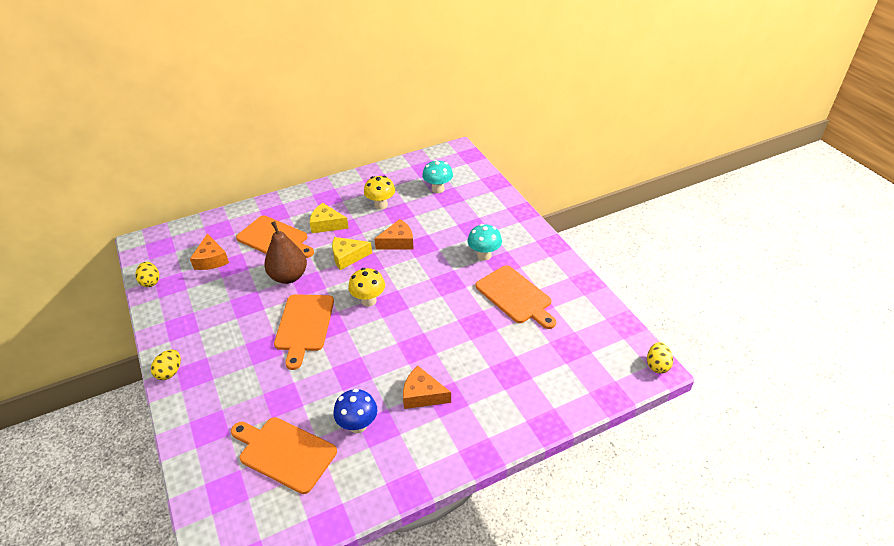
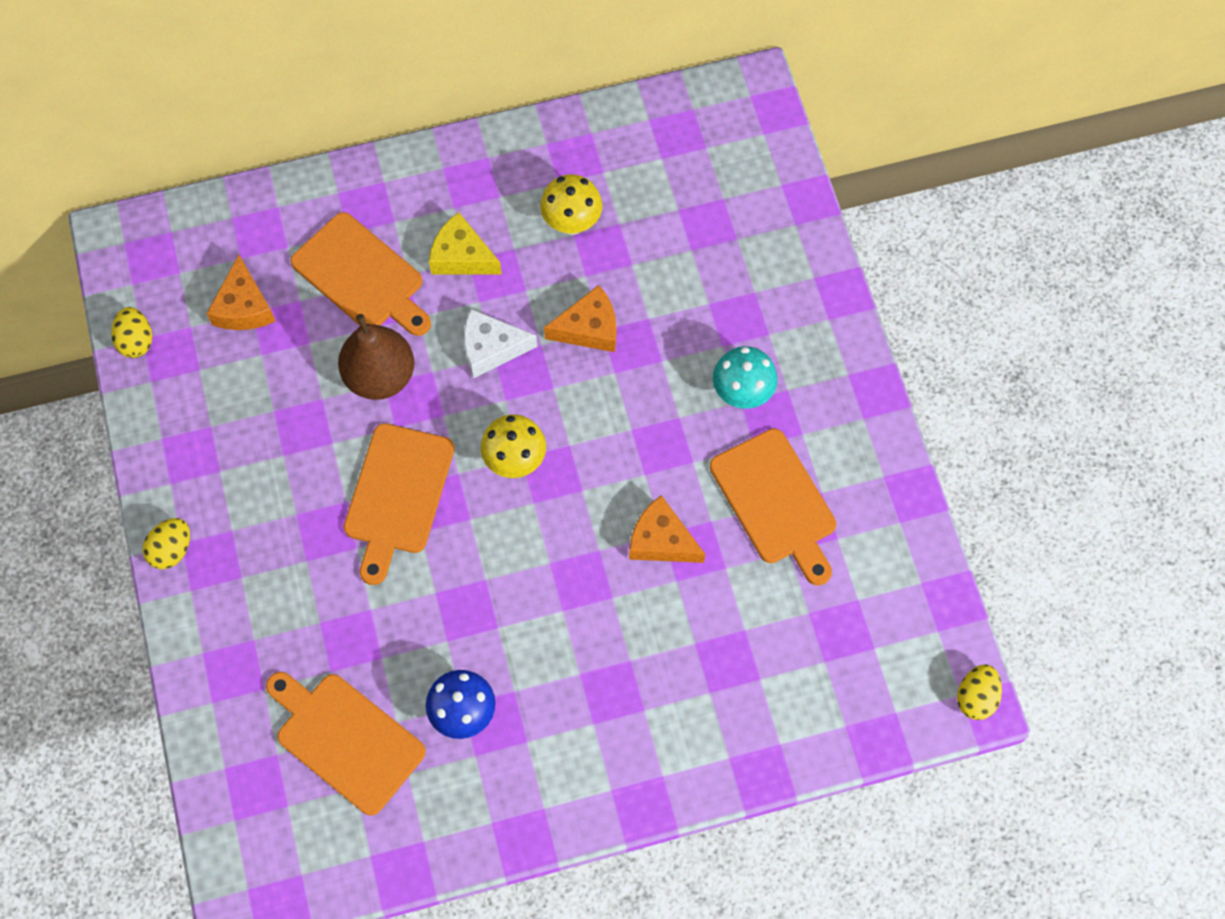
camera: 10 degrees right, 25 degrees up
yellow cheese [332,237,372,270] -> white cheese [464,309,537,378]
orange cheese [403,366,451,409] -> orange cheese moved to [629,495,705,563]
turquoise mushroom [422,160,453,193] -> none

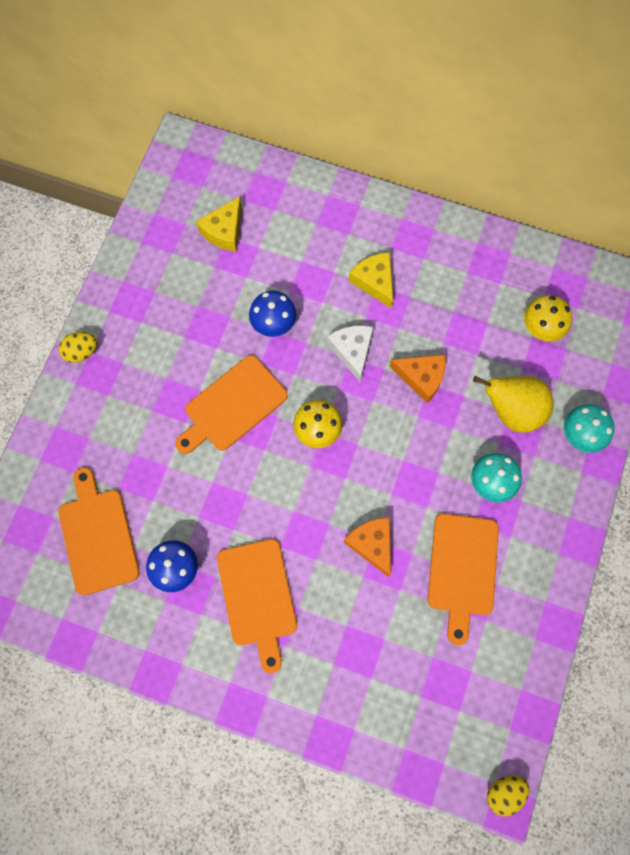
camera: 35 degrees right, 5 degrees up
yellow egg [111,307,152,358] -> none
orange cheese [206,255,275,330] -> yellow cheese [196,196,242,252]
orange cutting board [291,212,431,336] -> orange cutting board moved to [217,539,297,673]
brown pear [338,314,414,400] -> blue mushroom [249,291,296,337]
white cheese [464,309,537,378] -> white cheese turned 45 degrees clockwise [327,325,373,382]
yellow mushroom [540,174,602,235] -> yellow mushroom moved to [524,295,572,341]
none -> yellow pear [473,376,553,433]
none -> turquoise mushroom [564,404,614,453]

